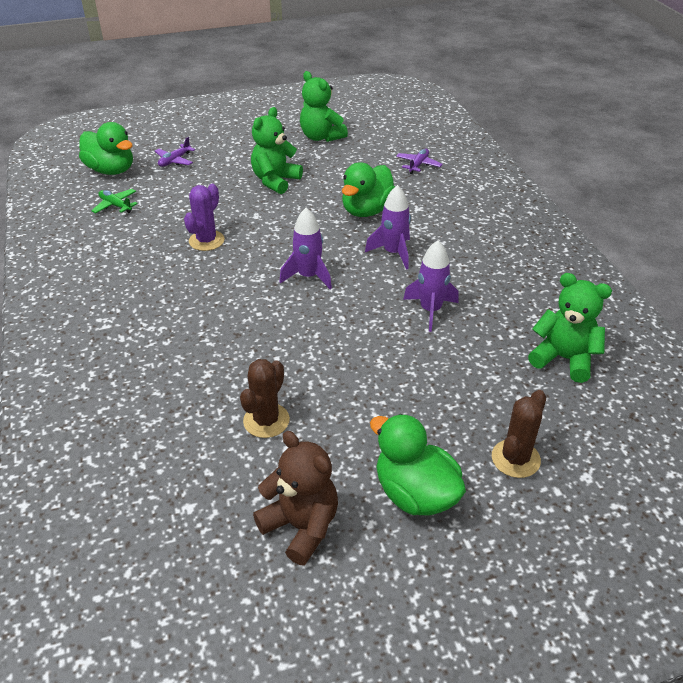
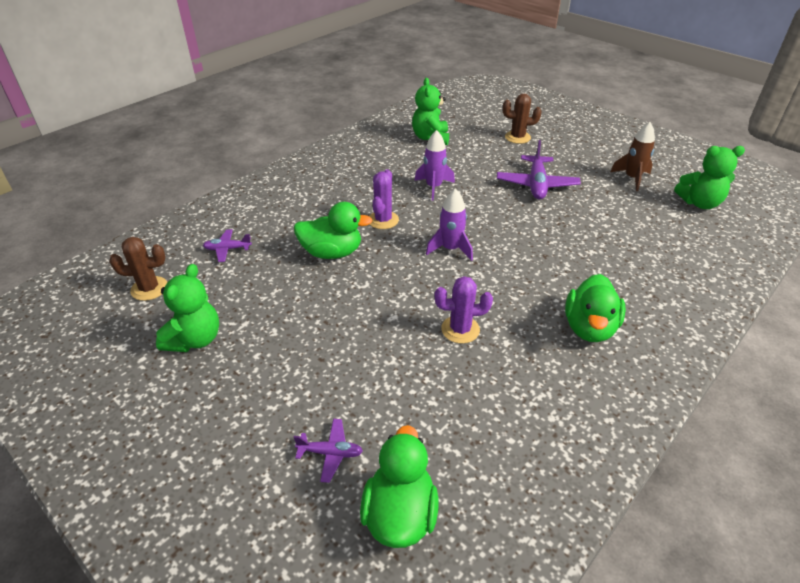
camera: 120 degrees left, 0 degrees up
green plane [91,189,138,213] -> none
brown cactus [240,359,290,438] -> brown cactus moved to [109,237,167,301]
green teddy bear [251,107,303,194] -> green teddy bear moved to [674,146,745,209]
brown teddy bear [253,431,338,565] -> brown rocket [610,122,655,191]
purple rocket [365,185,411,270] -> purple cactus [369,169,399,229]
green duck [370,414,466,515] -> green duck moved to [565,274,626,342]
none -> purple plane [497,140,581,199]

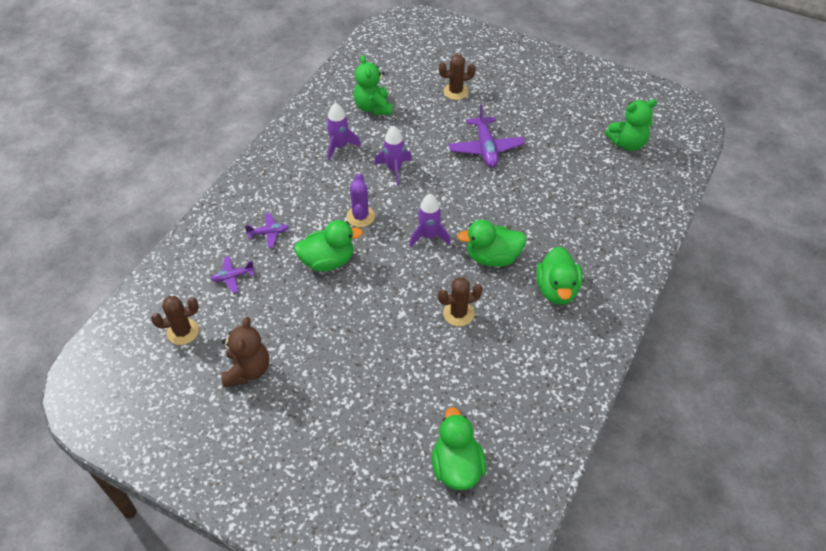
camera: 15 degrees left, 10 degrees up
green teddy bear [156,264,219,352] -> brown teddy bear [221,317,269,387]
purple plane [294,419,363,483] -> purple plane moved to [245,213,289,248]
purple cactus [435,276,493,344] -> brown cactus [438,277,483,326]
brown rocket [610,122,655,191] -> none
none -> purple rocket [326,102,361,160]
none -> green duck [457,220,527,267]

